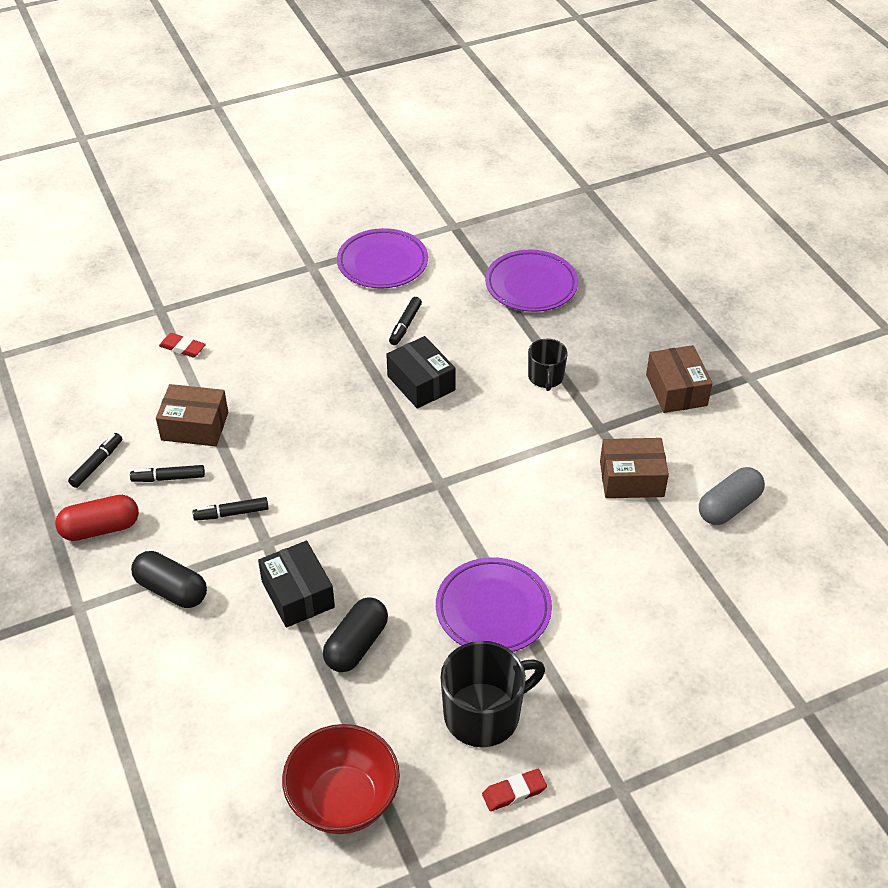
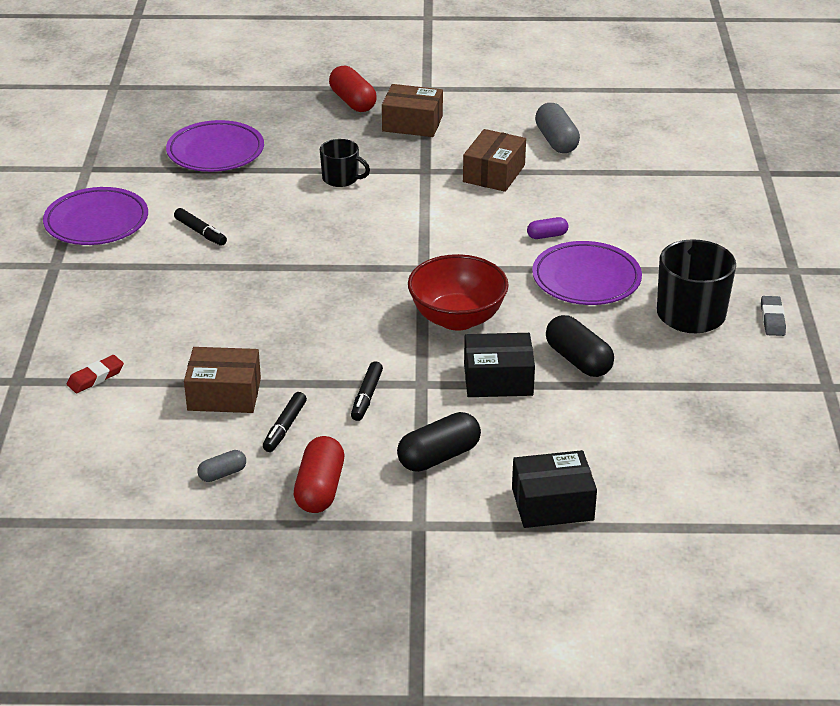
camera: 65 degrees left, 10 degrees down
black marker [68,433,122,488] -> grey capsule [197,450,246,482]
brown box [156,384,228,446] -> brown box turned 60 degrees clockwise [184,347,261,413]
red bowl [282,724,400,834] -> red bowl moved to [408,254,509,331]
black box [386,336,456,409] -> black box moved to [512,450,597,528]
red eraser [482,769,547,811] -> grey eraser [761,296,786,336]
none -> red capsule [329,66,377,112]
none -> purple capsule [527,217,568,239]

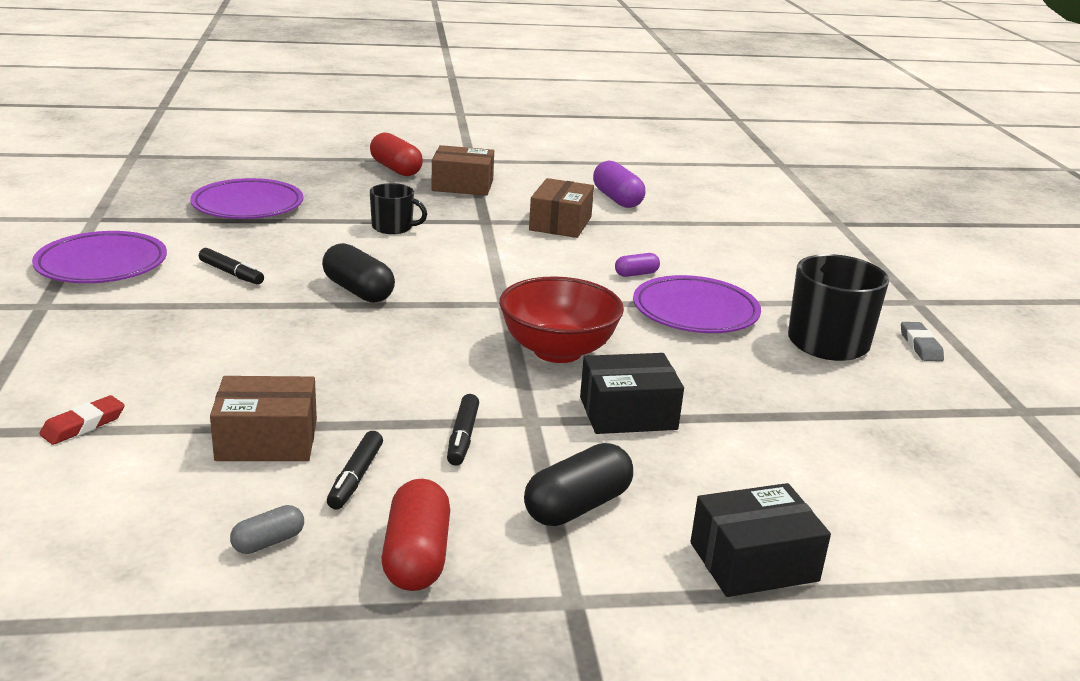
camera: 10 degrees left, 10 degrees down
grey capsule [535,103,580,153] -> purple capsule [593,161,645,208]
black capsule [546,315,614,377] -> black capsule moved to [322,243,395,303]

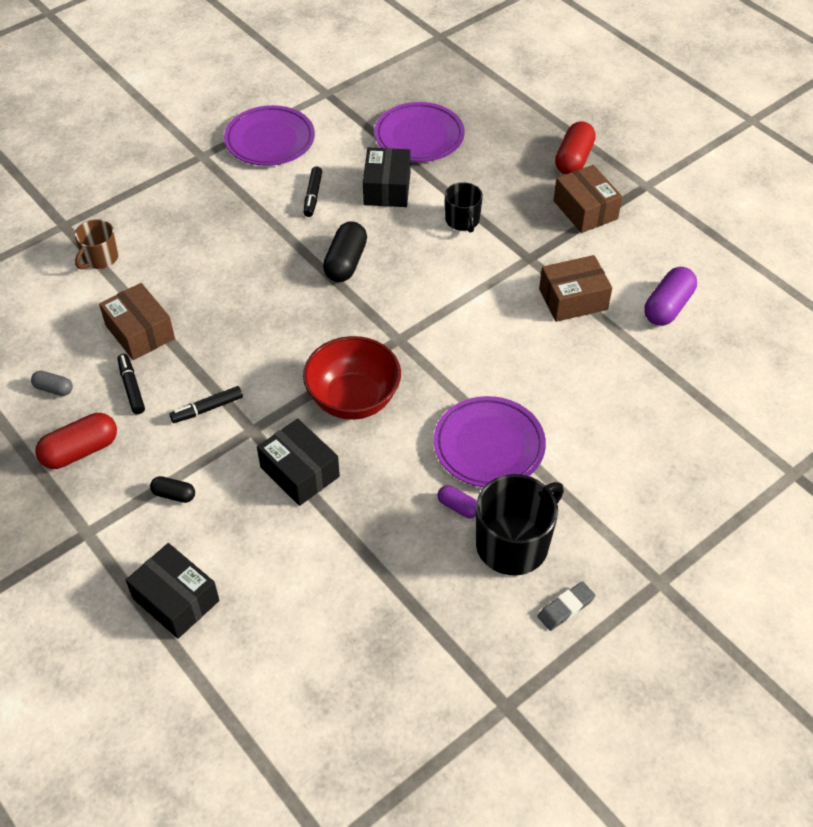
camera: 60 degrees right, 25 degrees up
red eraser [39,395,125,445] -> brown mug [74,219,119,269]
black marker [327,431,383,509] -> black marker turned 90 degrees clockwise [118,354,145,414]
black capsule [524,443,633,526] -> black capsule [150,476,195,503], size x0.55
purple capsule [615,253,660,277] -> purple capsule moved to [438,485,477,518]
none -> black box [363,147,411,207]

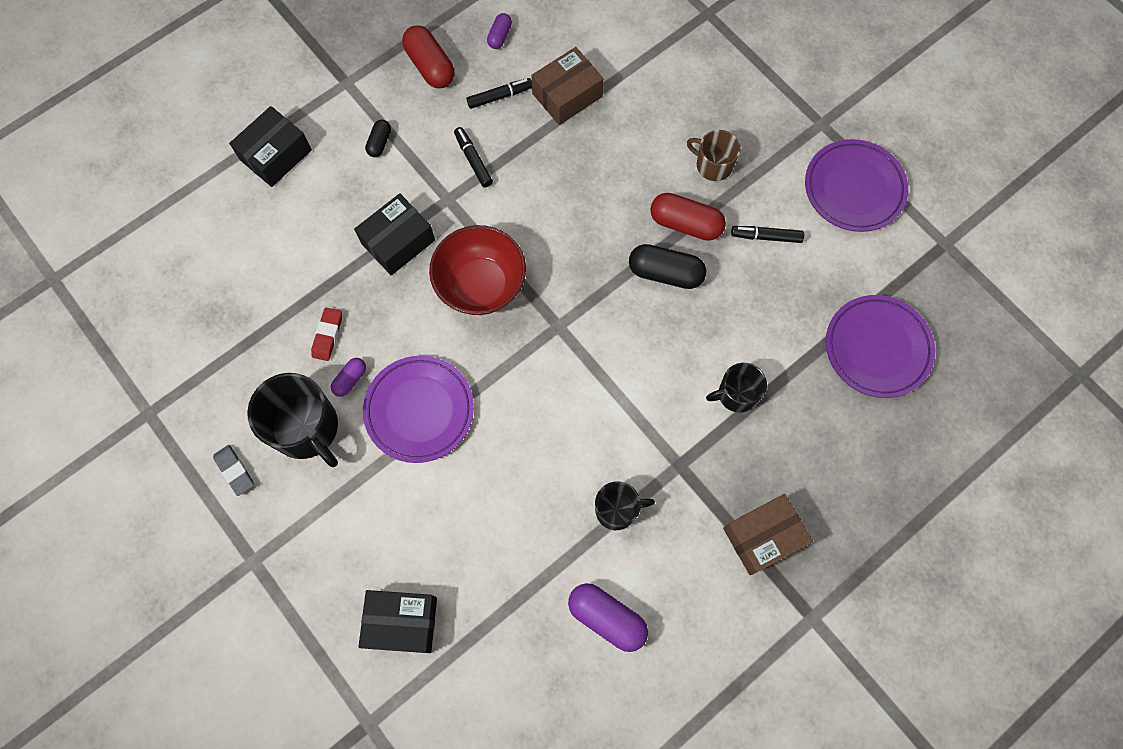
camera: 90 degrees right, 20 degrees up
grey capsule [31,371,73,396] -> purple capsule [487,13,512,49]
brown mug [74,219,119,269] -> brown mug moved to [687,130,741,181]
black box [363,147,411,207] -> black box moved to [358,590,437,653]
brown box [539,255,612,322] -> black mug [595,481,655,530]
red capsule [555,121,596,175] -> red capsule moved to [650,193,726,241]
none -> red eraser [311,308,342,361]

